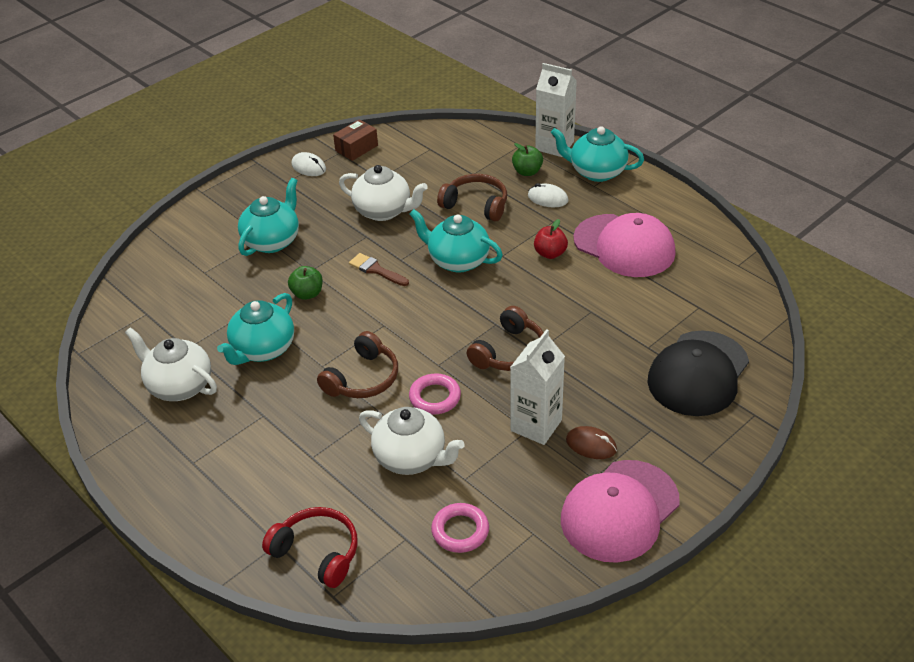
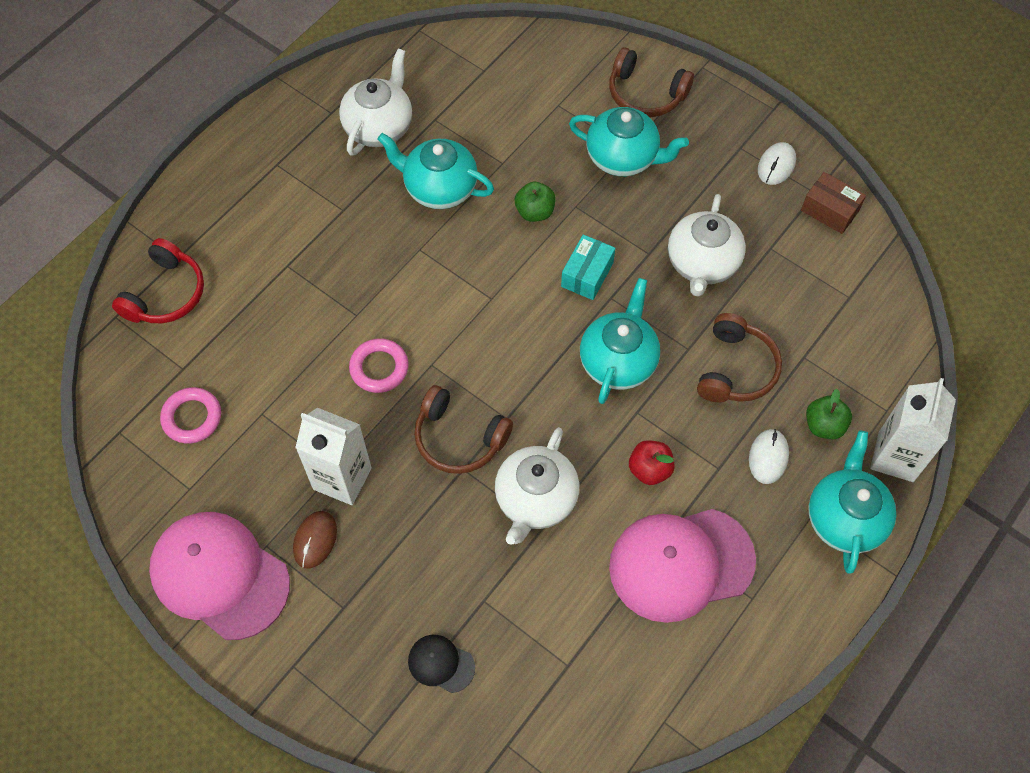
camera: 80 degrees right, 20 degrees up
brown headphones [317,331,398,398] -> brown headphones moved to [609,47,694,117]
brown brush [349,253,409,286] -> turquoise box [561,235,615,300]
white teapot [359,407,465,475] -> white teapot moved to [495,427,579,545]
pink cap [573,213,676,277] -> pink cap turned 45 degrees clockwise [609,509,756,623]
black cap [648,331,749,416] -> black cap [408,635,475,693], size x0.45

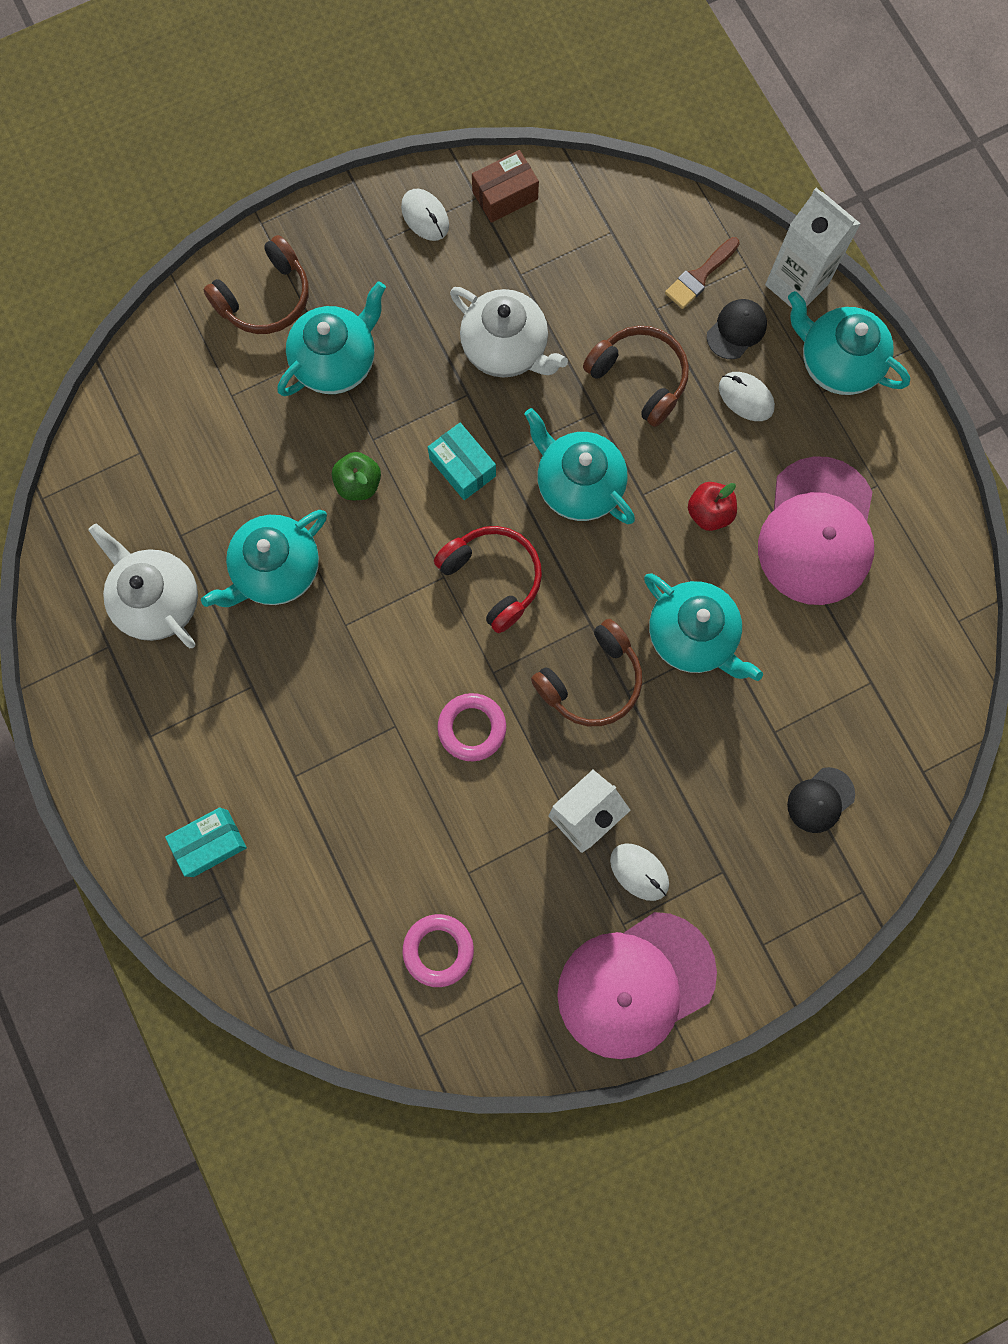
camera: 65 degrees left, 15 degrees up
red headphones [112,238,204,323] -> red headphones moved to [434,526,542,633]
brown mouse [293,511,337,569] -> white mouse [610,844,669,901]
white teapot [495,427,579,545] -> turquoise teapot [644,573,763,681]
green apple [806,389,852,439] -> black cap [707,299,767,359]
none -> turquoise box [165,807,247,877]
none -> brown brush [665,237,740,309]

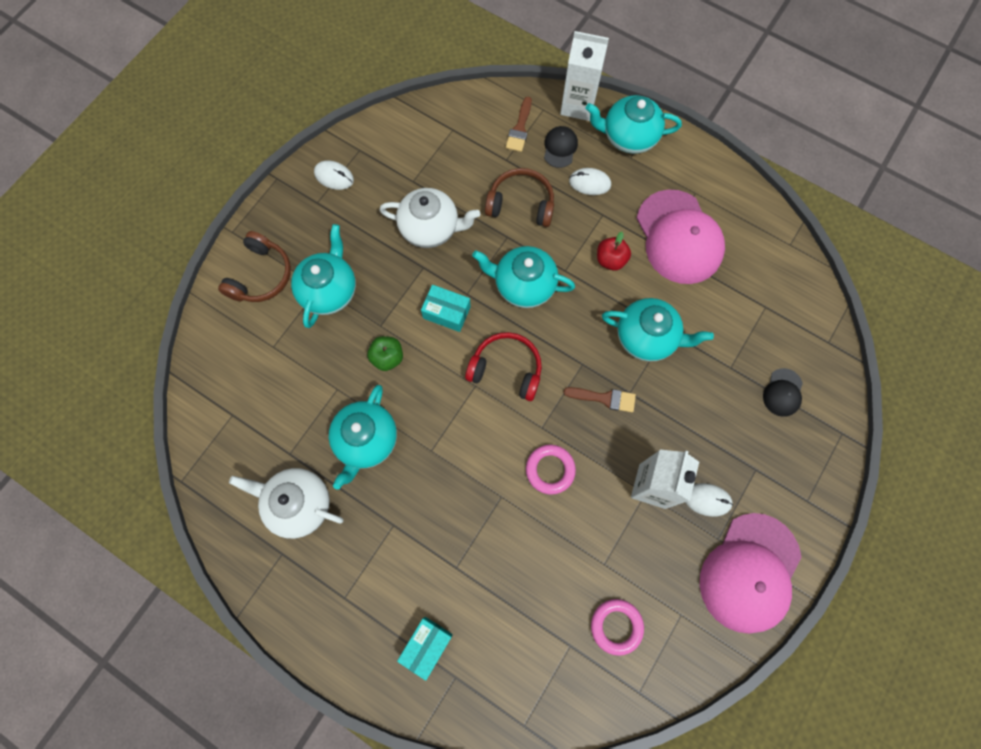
camera: 30 degrees left, 5 degrees down
brown box [472,150,539,223] -> none
brown headphones [531,619,642,726] -> brown brush [563,387,636,412]

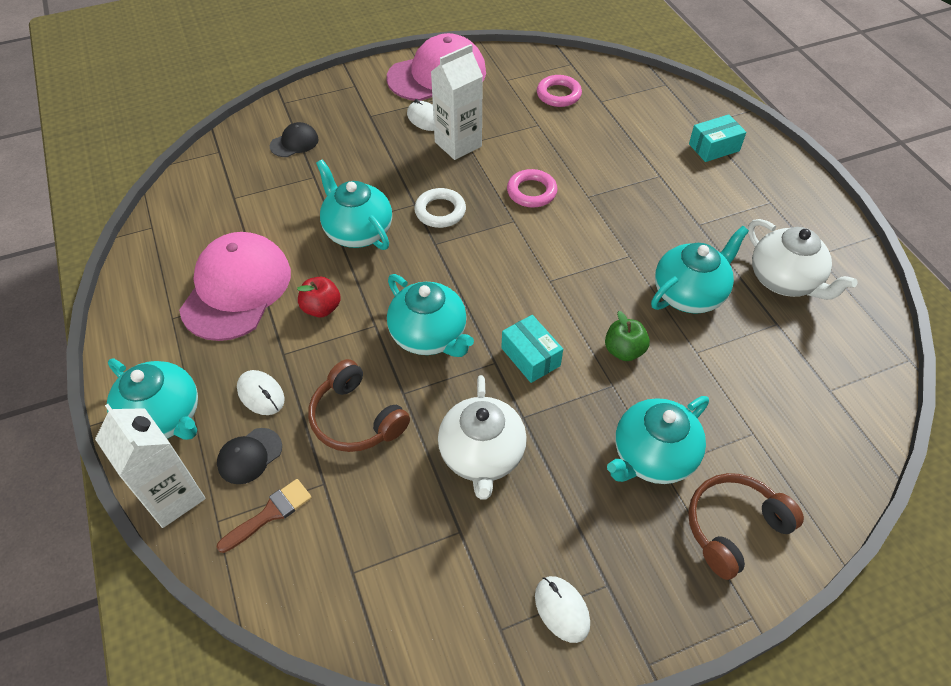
camera: 145 degrees left, 20 degrees down
white teapot [380,188,480,248] -> white teapot turned 135 degrees counterclockwise [438,375,527,499]
red headphones [465,332,542,401] -> none
brown brush [563,387,636,412] -> white ring [414,188,466,228]

